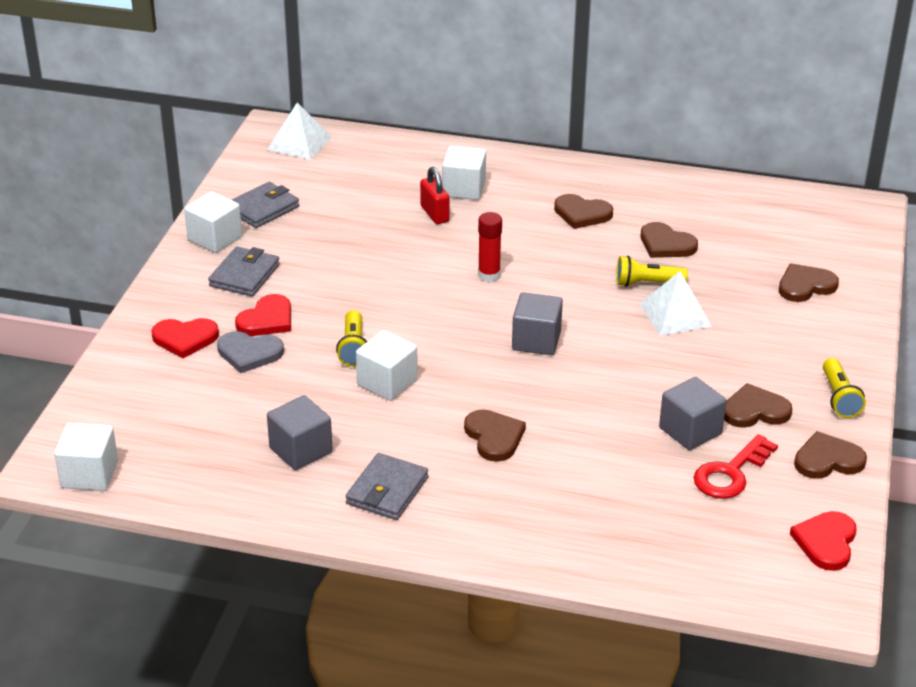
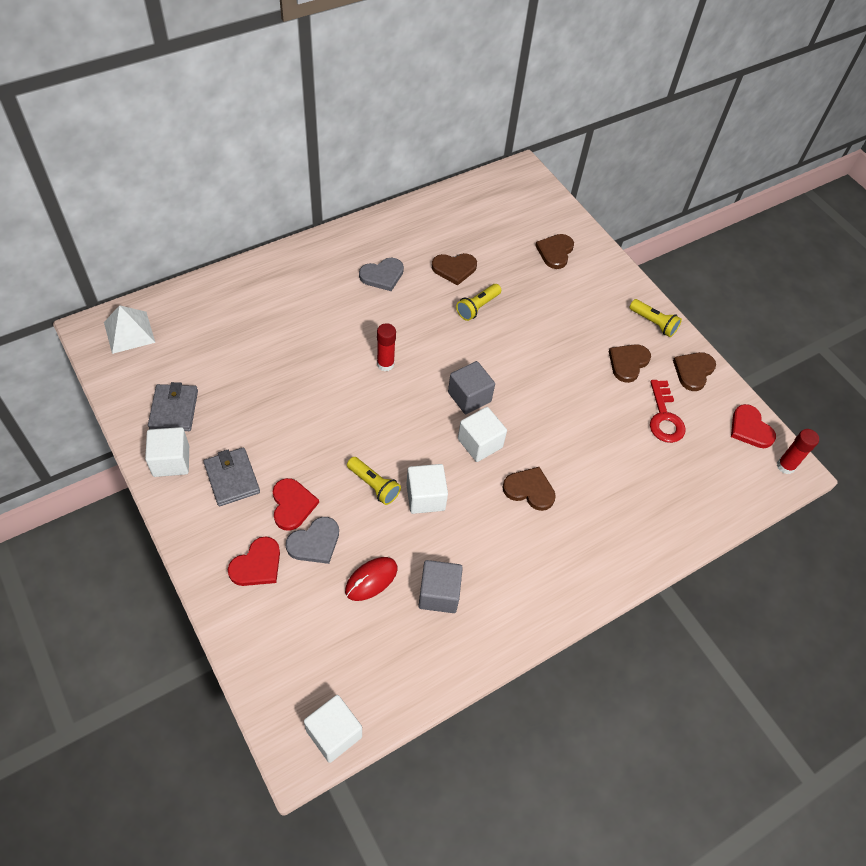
camera: 50 degrees left, 20 degrees up
grey wallet [346,453,428,520] -> none
red padlock [420,167,450,224] -> none
white cube [442,146,486,200] -> white cube moved to [458,407,507,462]
brown heart [554,194,613,229] -> grey heart [359,258,404,291]
white pyramid [640,271,712,336] -> none
grey cube [659,377,727,450] -> none
none -> red mouse [345,557,398,601]
none -> red glue stick [777,429,819,474]

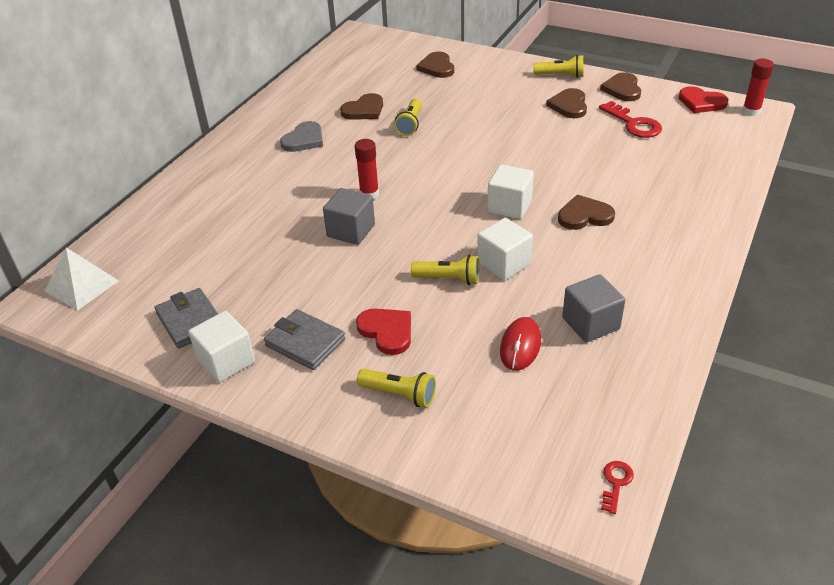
camera: 25 degrees left, 15 degrees down
red heart [228,536,280,586] -> yellow flashlight [357,369,436,407]
grey heart [286,517,339,564] -> none
white cube [304,695,362,763] -> red key [601,461,634,514]
grey cube [448,361,495,414] -> grey cube moved to [323,188,375,245]

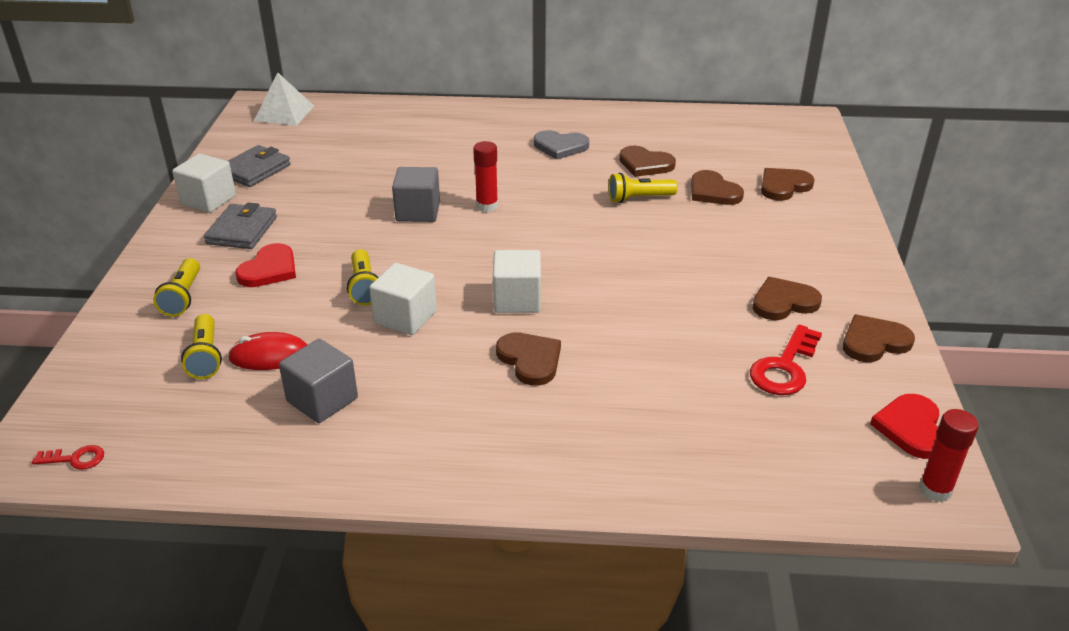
camera: 65 degrees right, 5 degrees down
yellow flashlight [533,55,584,78] -> yellow flashlight moved to [181,314,222,379]
none -> brown heart [691,170,744,205]

